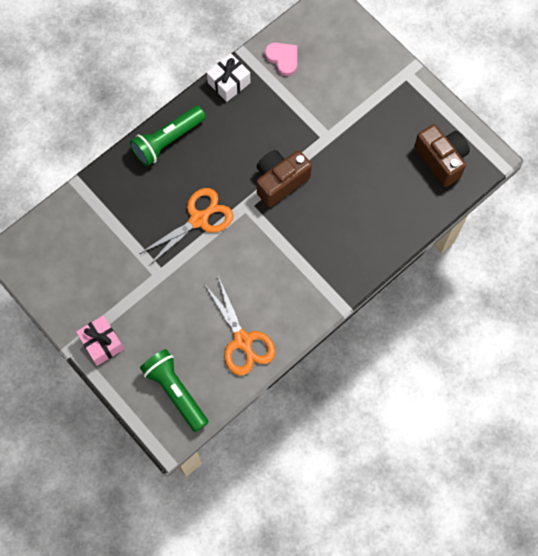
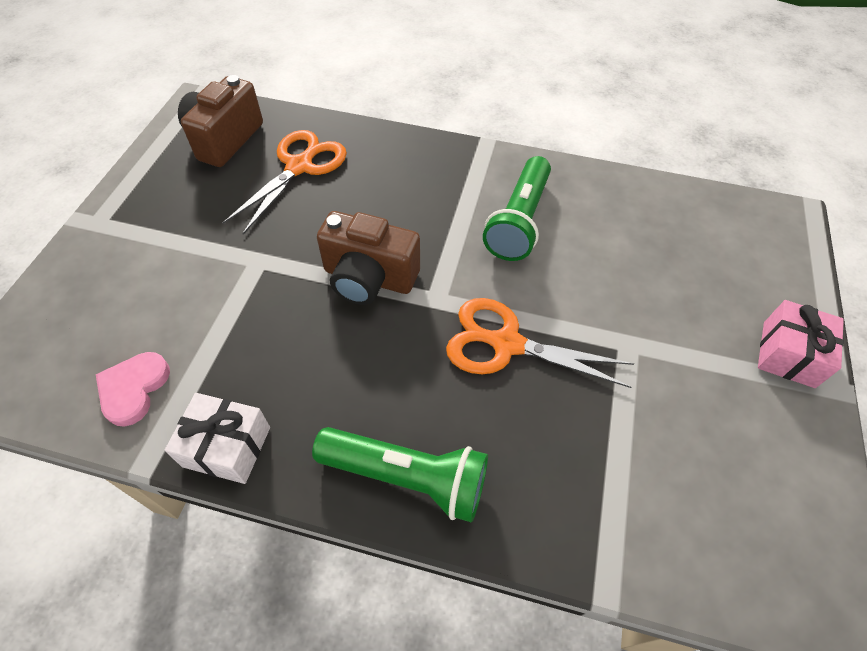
camera: 125 degrees left, 15 degrees down
green flashlight [140,349,209,432] -> green flashlight moved to [483,156,551,261]
orange scissors [205,276,275,376] -> orange scissors moved to [223,130,347,234]

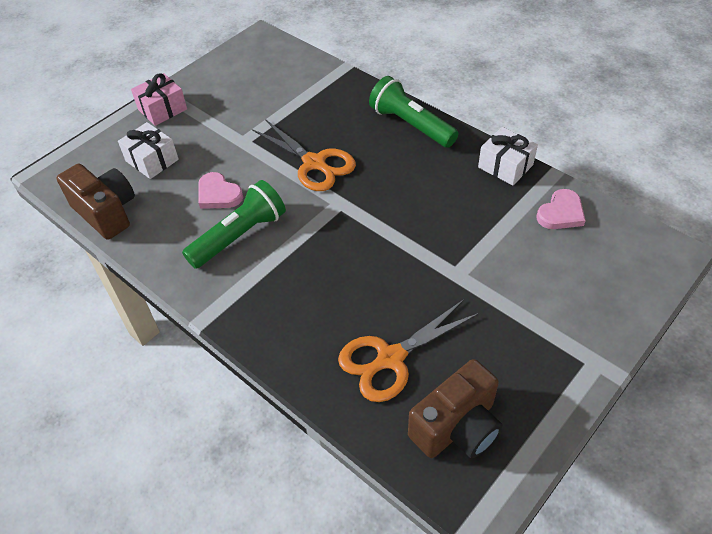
camera: 150 degrees left, 5 degrees down
brown camera [317,211,420,305] -> brown camera moved to [57,163,135,240]
none -> white gift [118,122,179,179]
none -> pink heart [198,172,243,209]

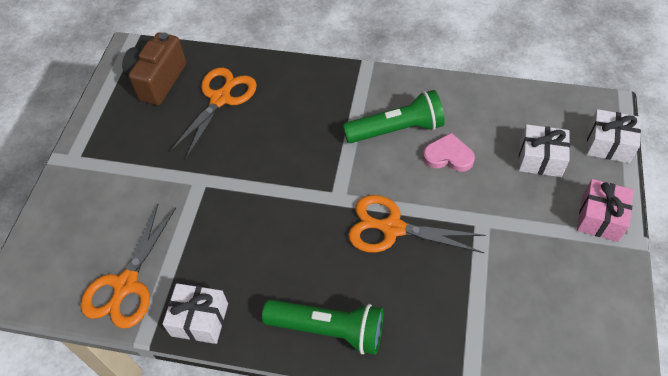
camera: 150 degrees right, 5 degrees up
brown camera [57,163,135,240] -> none
green flashlight [182,180,286,269] -> green flashlight turned 120 degrees counterclockwise [343,90,445,143]
pink heart [537,189,586,229] -> orange scissors [80,204,176,328]
none -> white gift [586,109,641,163]

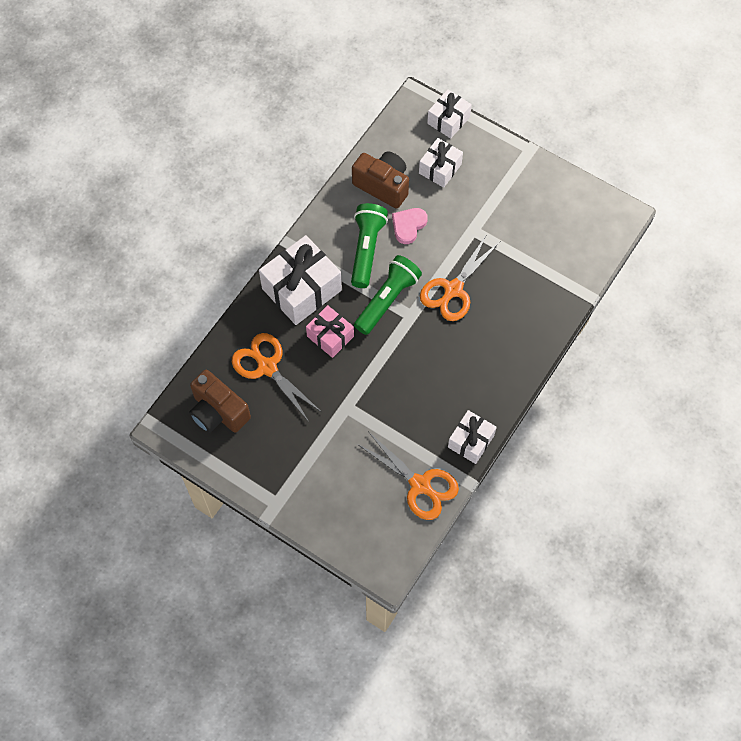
camera: 70 degrees left, 10 degrees up
green flashlight [262,300,383,355] -> green flashlight moved to [354,255,422,335]
pink gift [577,179,634,242] -> pink gift moved to [306,305,354,358]
none -> white gift [259,235,342,325]
none -> brown camera [352,151,409,209]

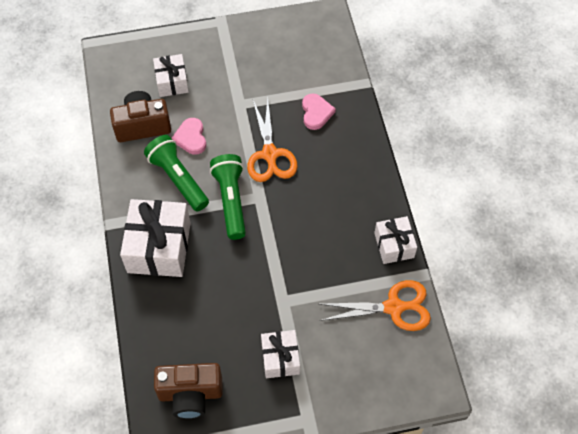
camera: 45 degrees left, 5 degrees down
orange scissors [232,333,321,422] -> none
pink gift [306,305,354,358] -> none
white gift [427,89,472,139] -> white gift moved to [261,330,300,378]
none -> pink heart [302,93,336,130]

